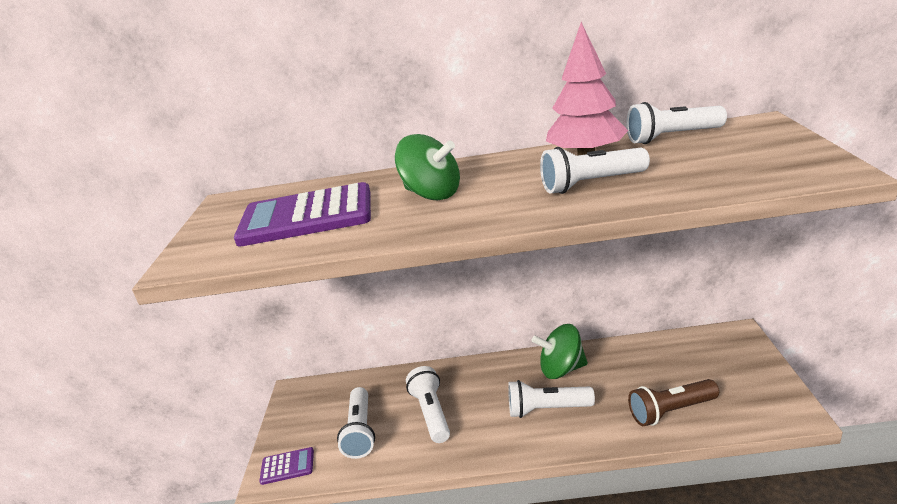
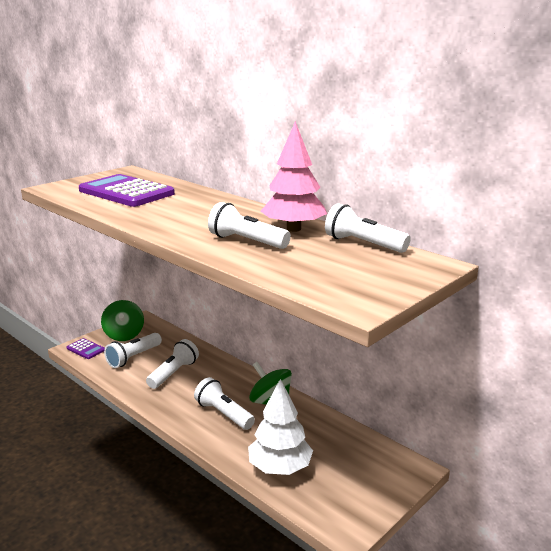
camera: 40 degrees right, 5 degrees down
green spinning top [395,134,460,200] -> green spinning top moved to [101,300,144,341]
brown flashlight [628,379,719,426] -> white tree [248,379,313,475]

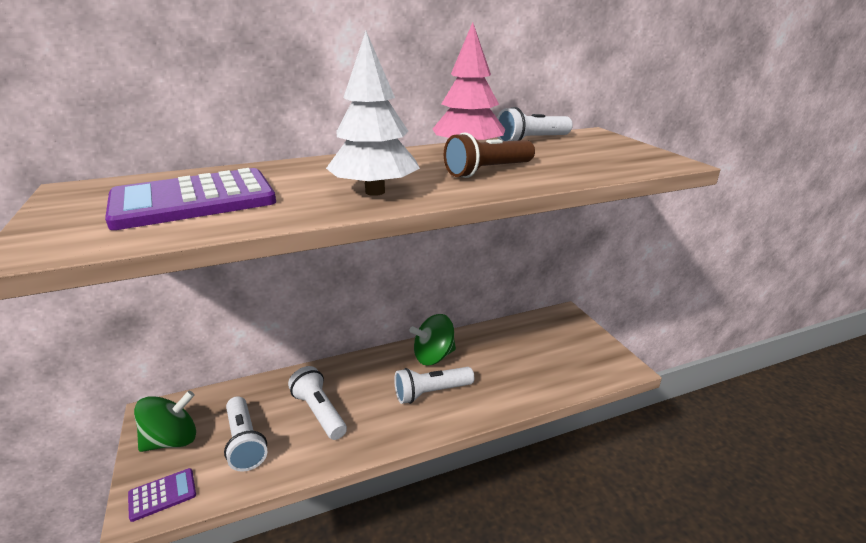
camera: 65 degrees left, 5 degrees up
green spinning top [101,300,144,341] -> green spinning top turned 45 degrees counterclockwise [134,391,196,452]
white flashlight [208,202,291,249] -> brown flashlight [444,132,535,178]
white tree [248,379,313,475] -> white tree moved to [326,31,420,196]

